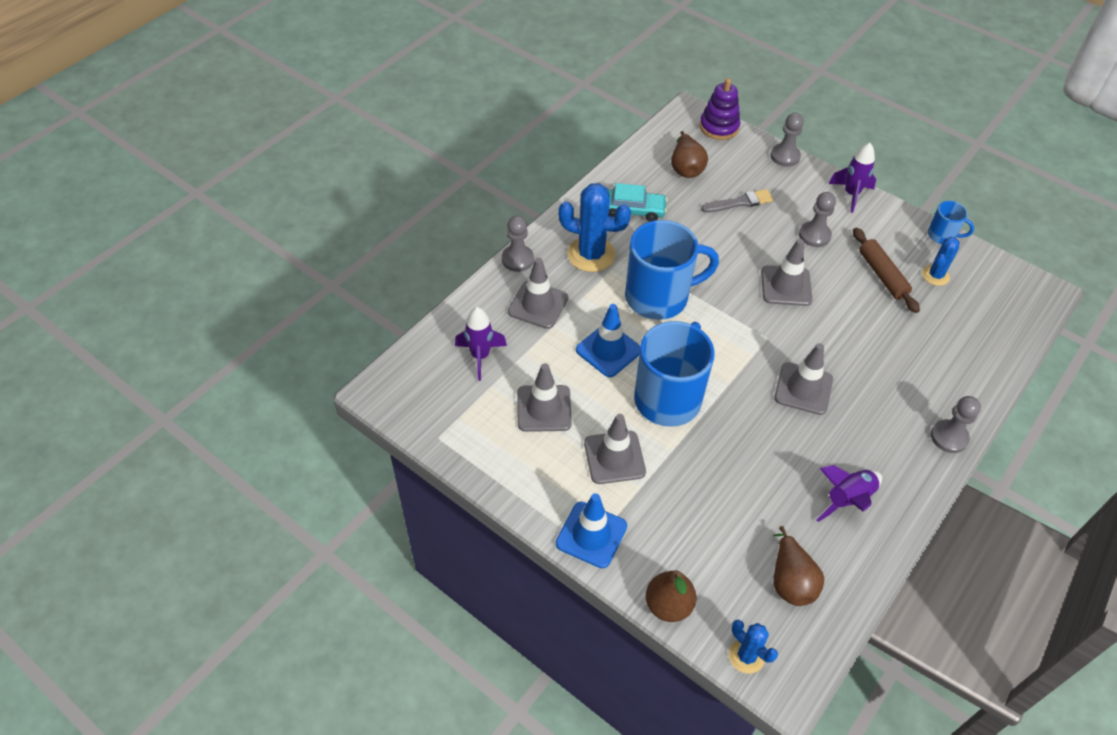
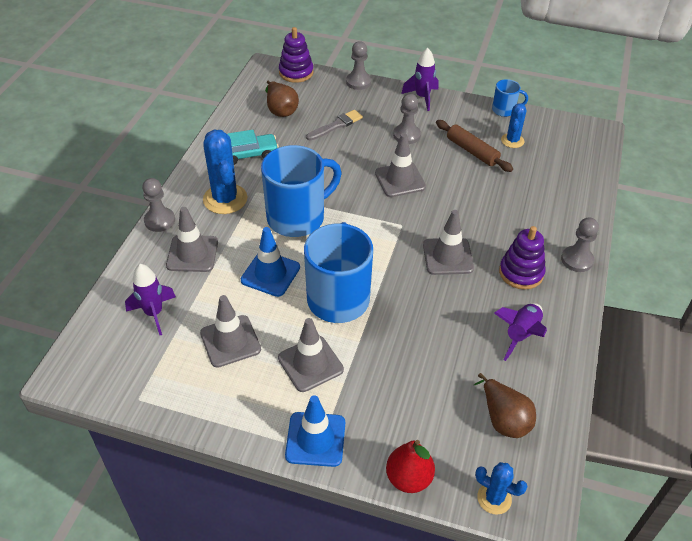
camera: 20 degrees left, 5 degrees down
blue cactus [558,183,631,272] -> blue cactus turned 75 degrees clockwise [203,130,247,214]
brown pear [646,571,696,622] -> red pear [386,440,435,493]
none -> purple stacking toy [499,226,546,290]

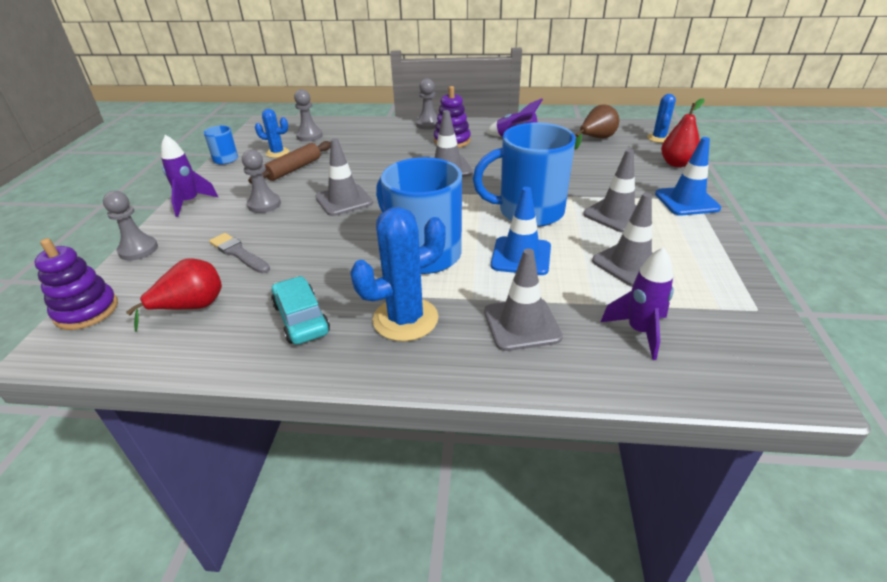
camera: 100 degrees left, 10 degrees down
grey pawn [142,178,175,232] -> grey pawn moved to [294,89,323,142]
brown pear [265,81,299,117] -> red pear [126,258,222,332]

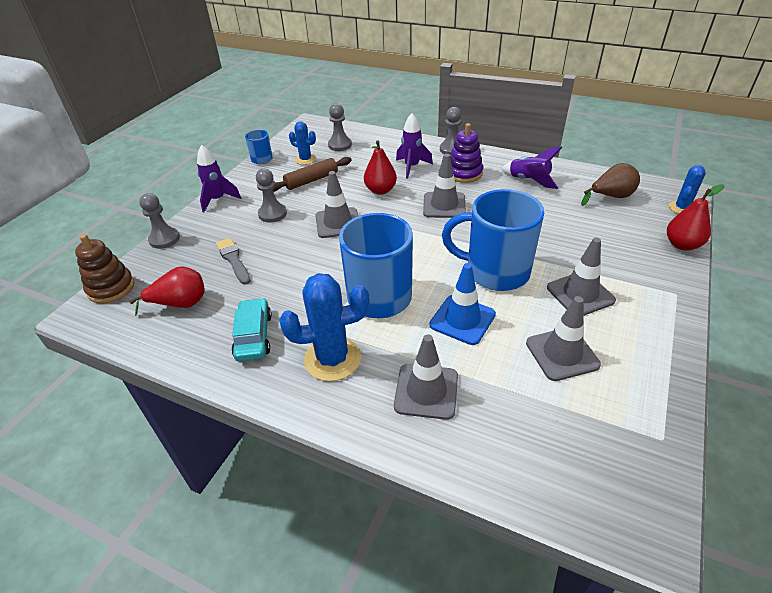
camera: 20 degrees right, 5 degrees up
purple stacking toy [34,238,118,330] -> brown stacking toy [75,234,134,303]
purple rocket [601,247,674,360] -> purple rocket moved to [396,113,433,179]
blue traffic cone [655,137,721,216] -> none
none -> red pear [364,140,397,195]

